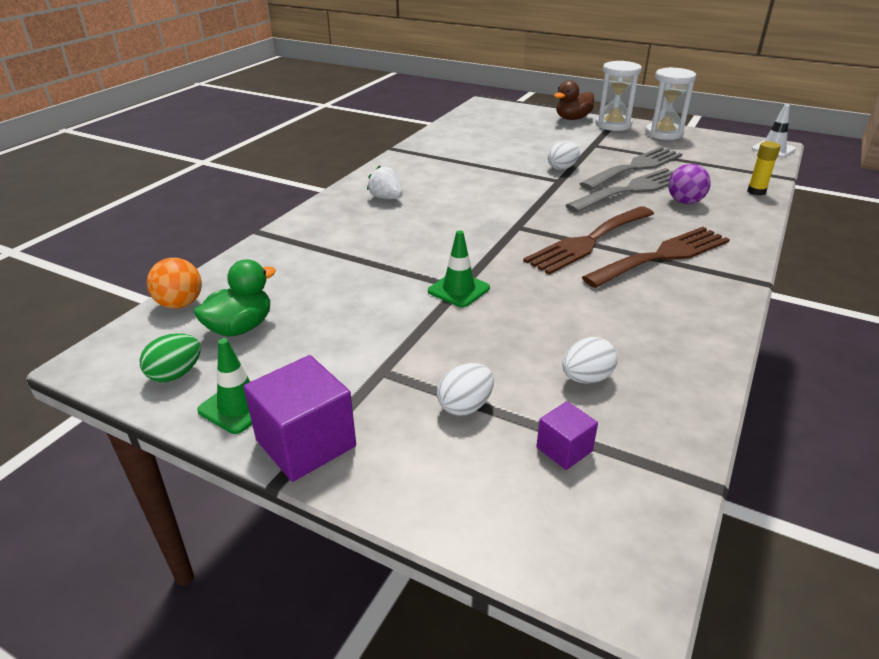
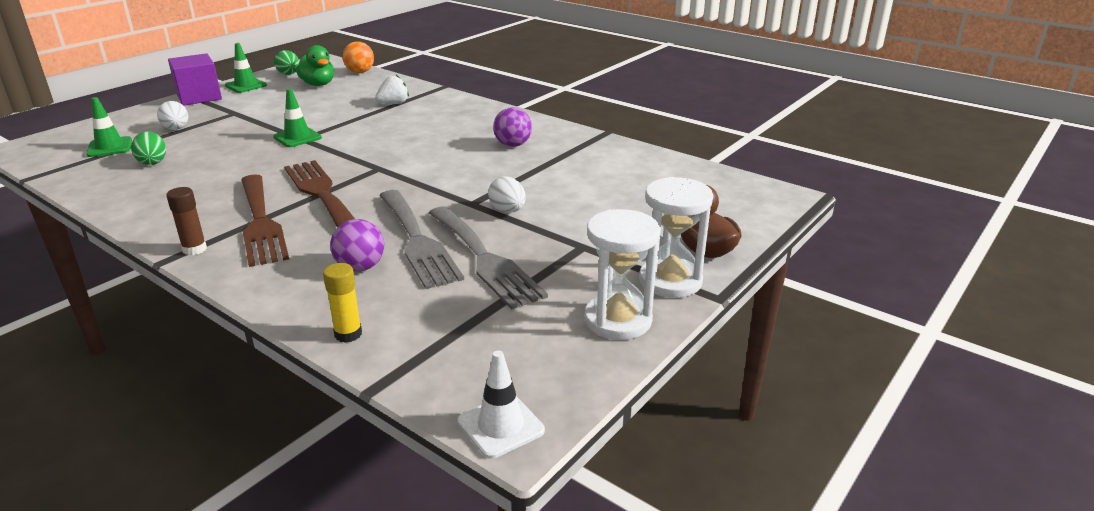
camera: 100 degrees right, 5 degrees down
white strawberry [367,166,403,199] -> white strawberry moved to [375,75,409,104]
purple cube [536,401,598,470] -> green traffic cone [86,97,132,157]
white egg [562,337,617,384] -> green egg [131,131,166,165]
none -> brown glue stick [166,187,207,255]
none -> purple ball [493,107,532,147]

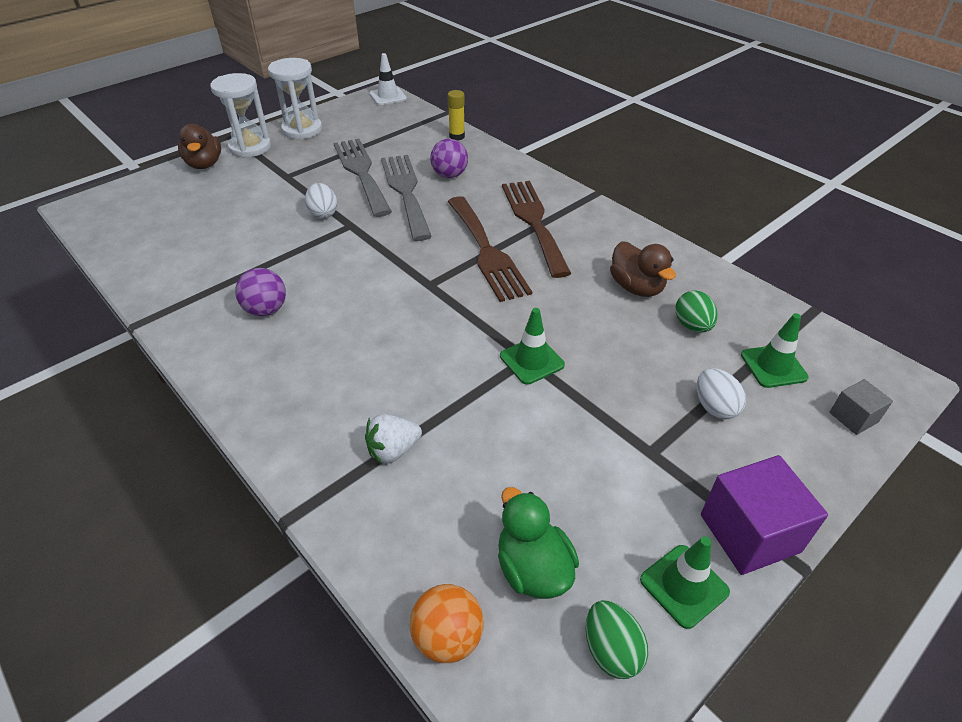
camera: 170 degrees left, 15 degrees up
brown glue stick [166,187,207,255] -> none
none -> brown duck [610,241,676,297]
none -> grey cube [829,379,893,435]

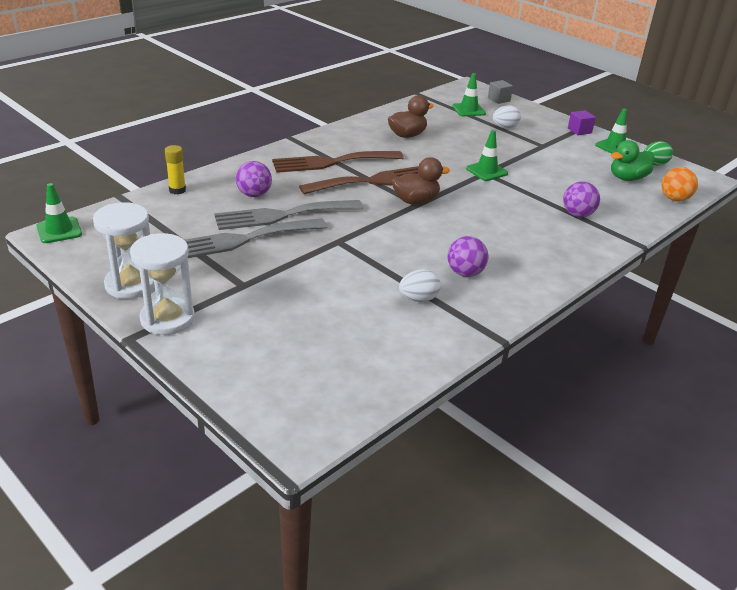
camera: 95 degrees left, 10 degrees down
brown duck [178,124,221,169] -> brown duck moved to [392,157,450,204]
white egg [305,183,337,219] -> white egg moved to [399,269,441,302]
white strawberry [365,414,422,464] -> purple ball [563,181,600,217]
white traffic cone [370,53,407,105] -> green traffic cone [37,183,82,243]
green egg [675,291,718,333] -> none
purple cube [701,455,828,575] -> purple cube [568,110,596,135], size x0.54

